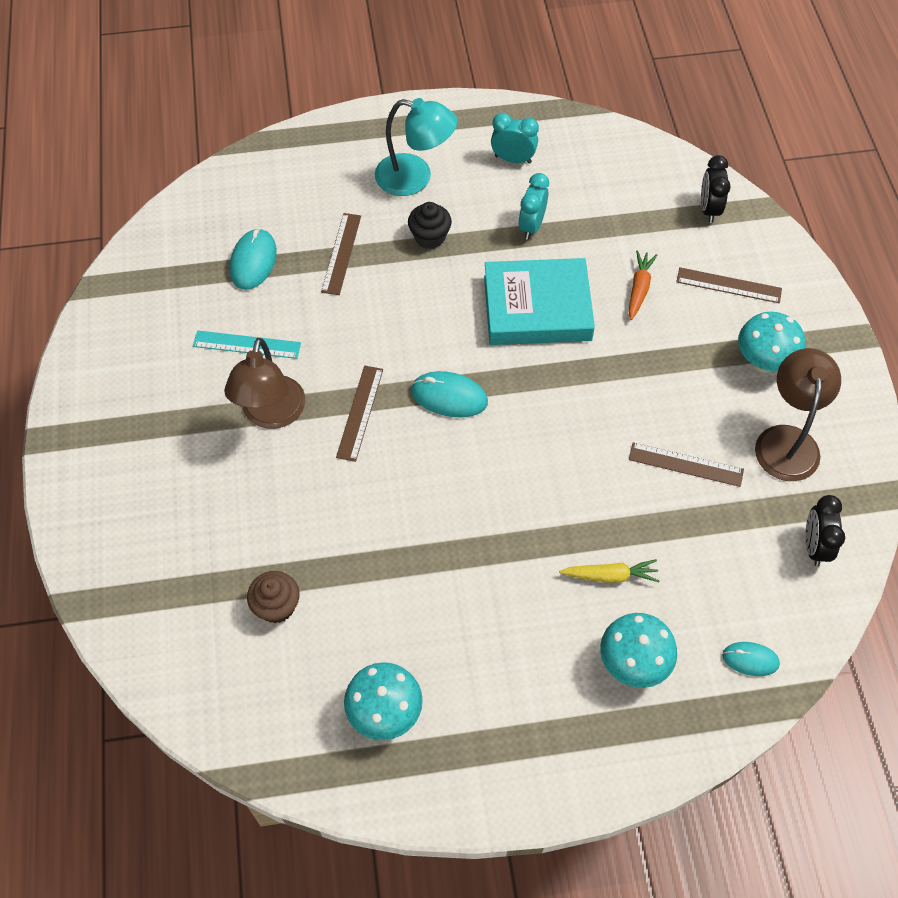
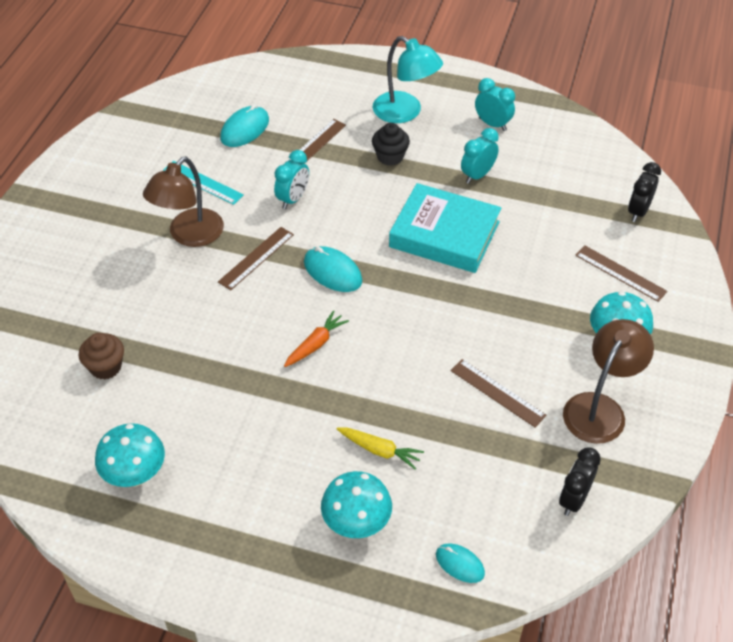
camera: 25 degrees right, 10 degrees down
orange carrot [629,250,657,320] -> orange carrot moved to [284,310,349,367]
none -> turquoise clock [274,150,309,209]

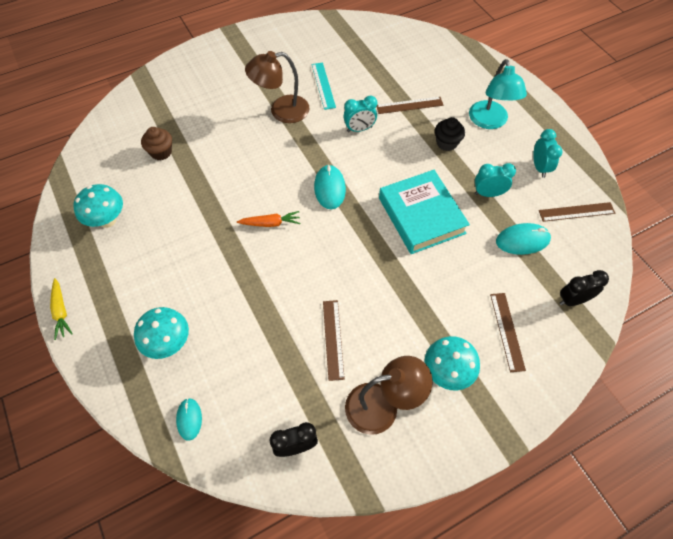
camera: 45 degrees right, 10 degrees up
brown ruler [218,227,294,290] -> brown ruler moved to [539,202,615,222]
turquoise mouse [220,104,269,147] -> turquoise mouse moved to [496,223,551,255]
yellow carrot [337,427,424,470] -> yellow carrot moved to [50,278,73,340]

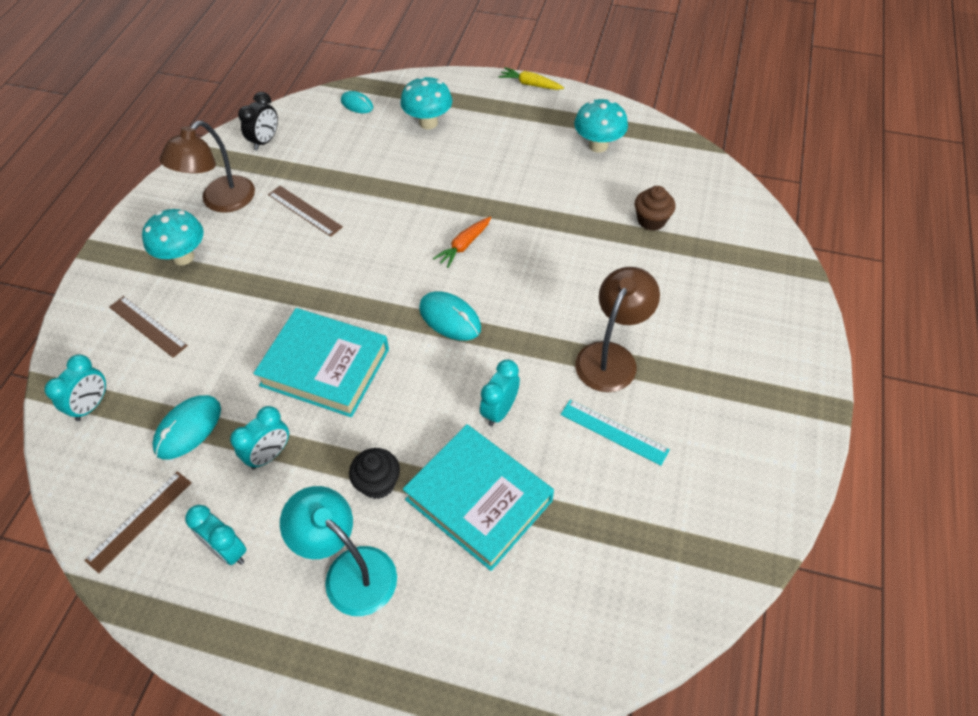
camera: 135 degrees right, 5 degrees down
brown ruler [376,97,443,114] -> turquoise book [403,424,554,571]
black clock [559,270,609,306] -> turquoise clock [44,354,106,421]

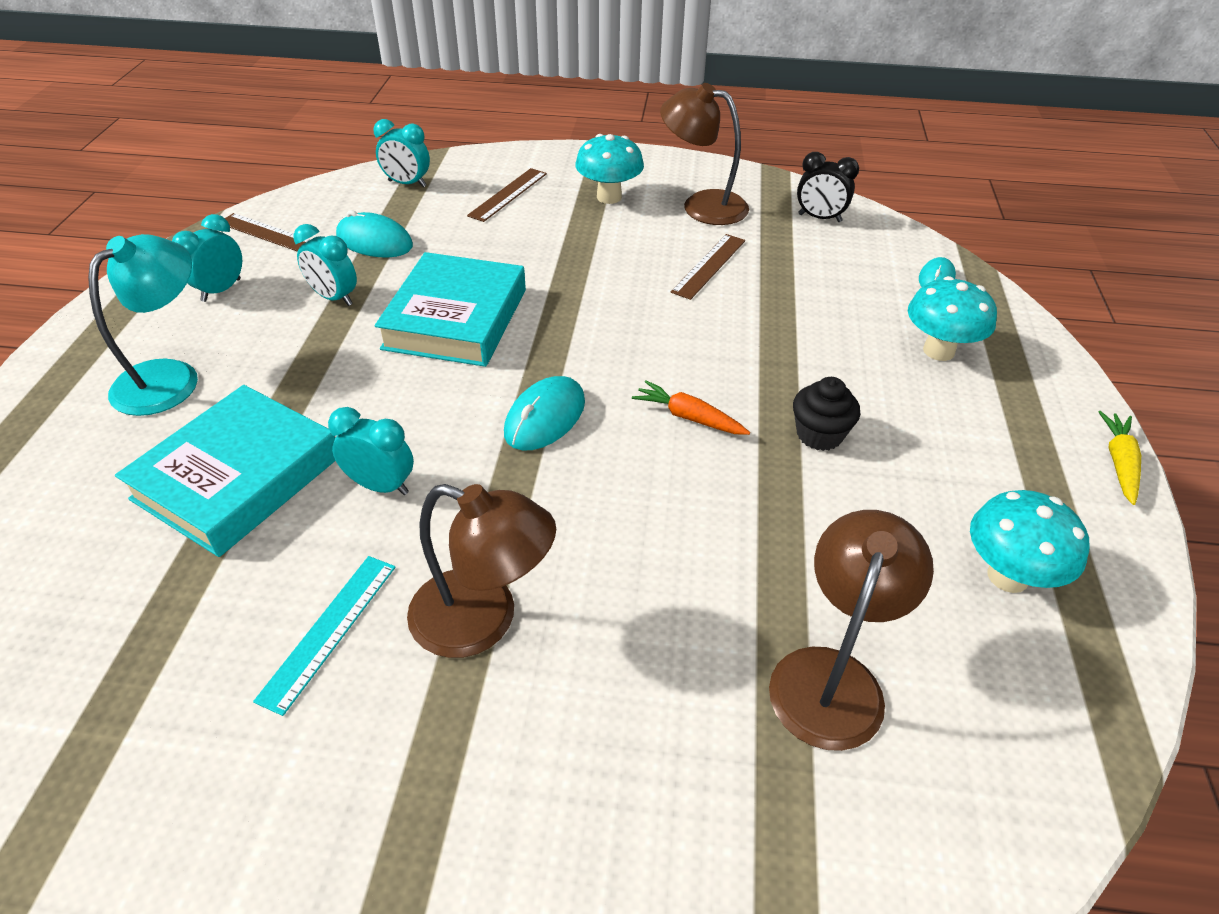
camera: 80 degrees right, 10 degrees down
black cupcake [349,448,400,499] -> black cupcake moved to [793,377,860,451]
brown cupcake [635,186,675,231] -> brown lamp [769,510,934,751]

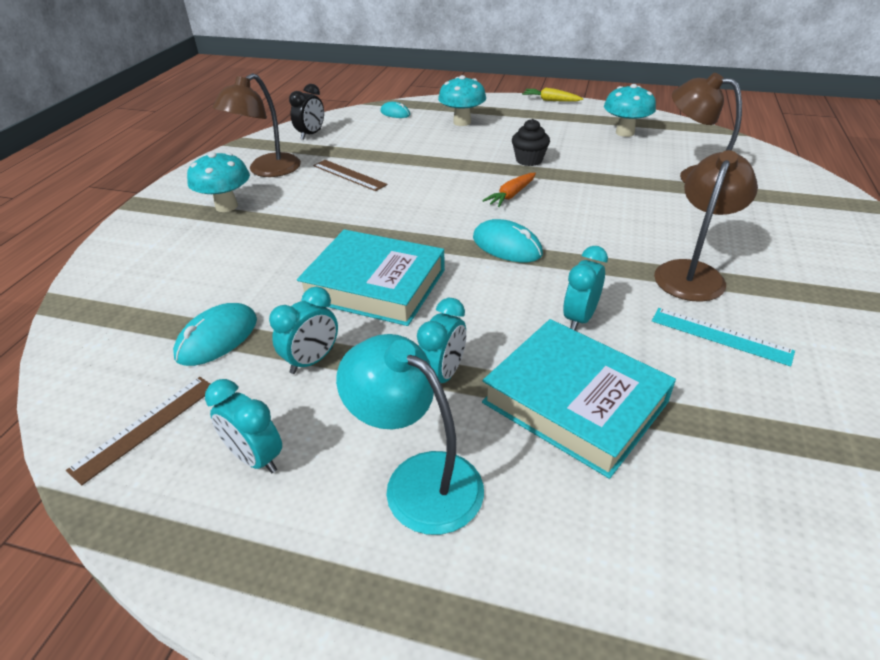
camera: 80 degrees left, 5 degrees down
turquoise clock [373,119,430,187] -> turquoise clock moved to [417,298,466,383]
brown ruler [467,168,547,222] -> none

